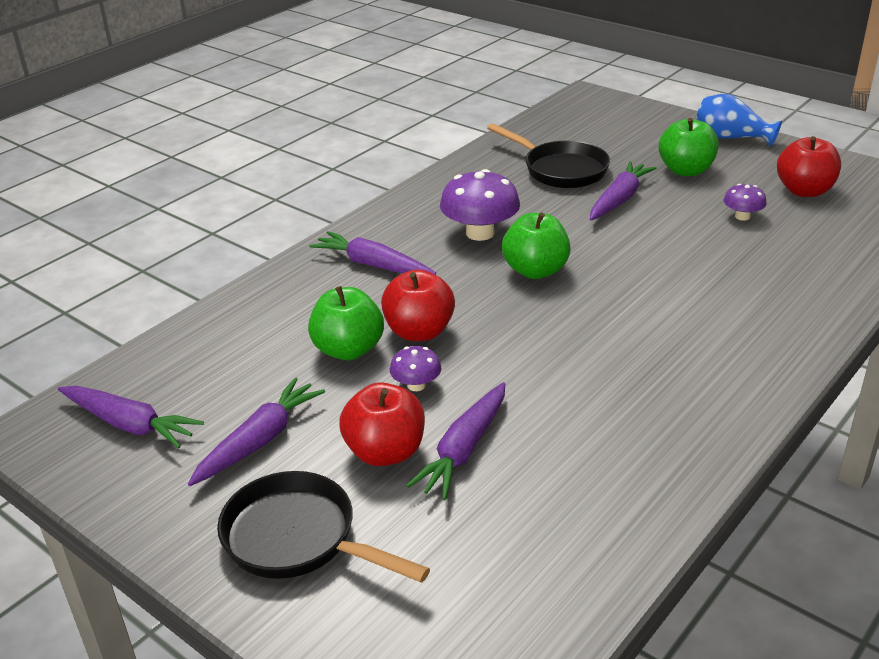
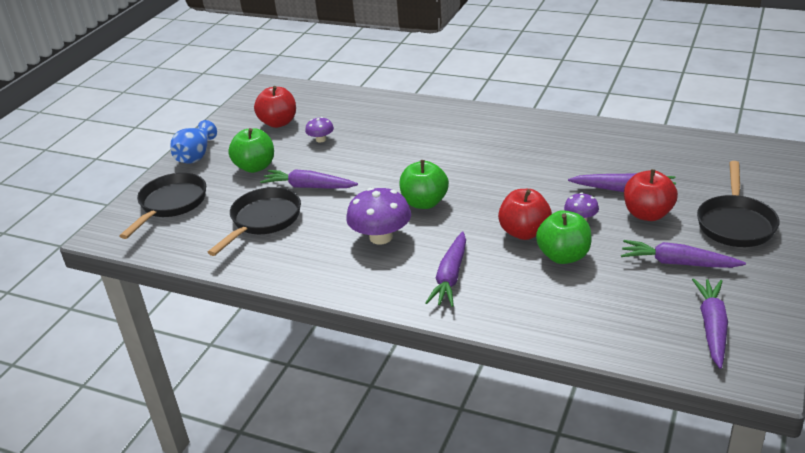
camera: 105 degrees left, 0 degrees up
none -> black pan [120,173,206,239]

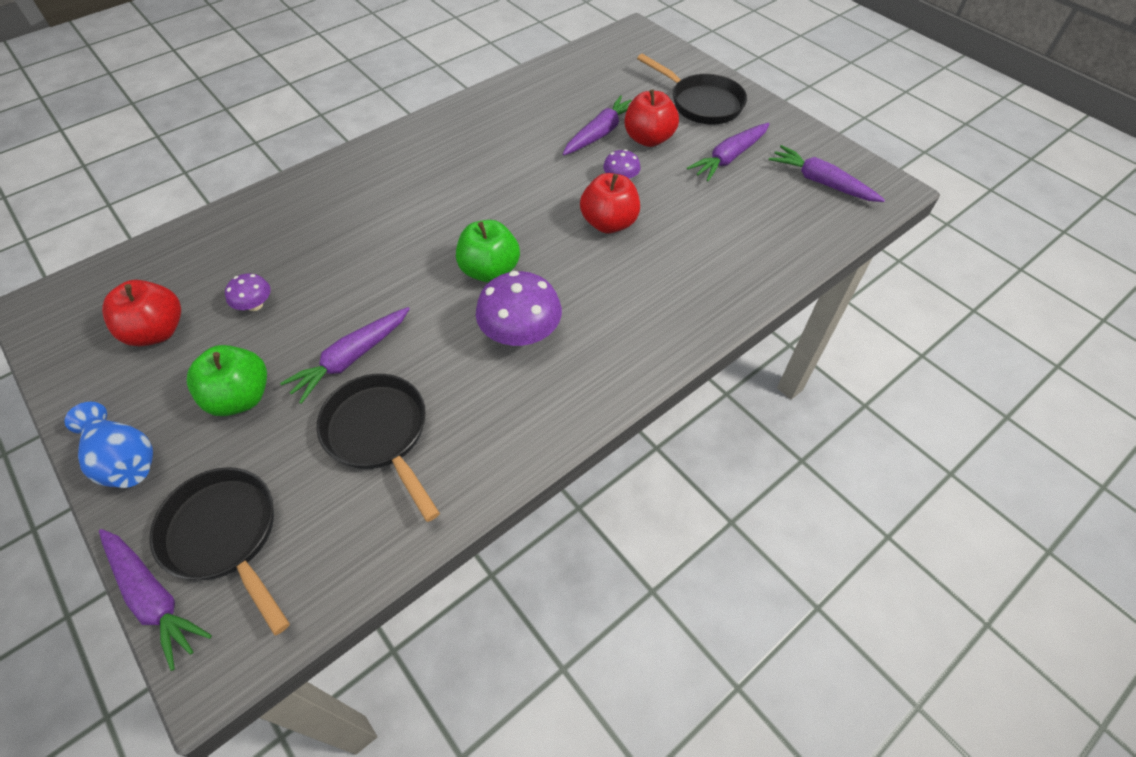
camera: 65 degrees left, 20 degrees up
purple carrot [425,231,466,307] -> purple carrot moved to [99,529,212,671]
green apple [536,210,592,264] -> none

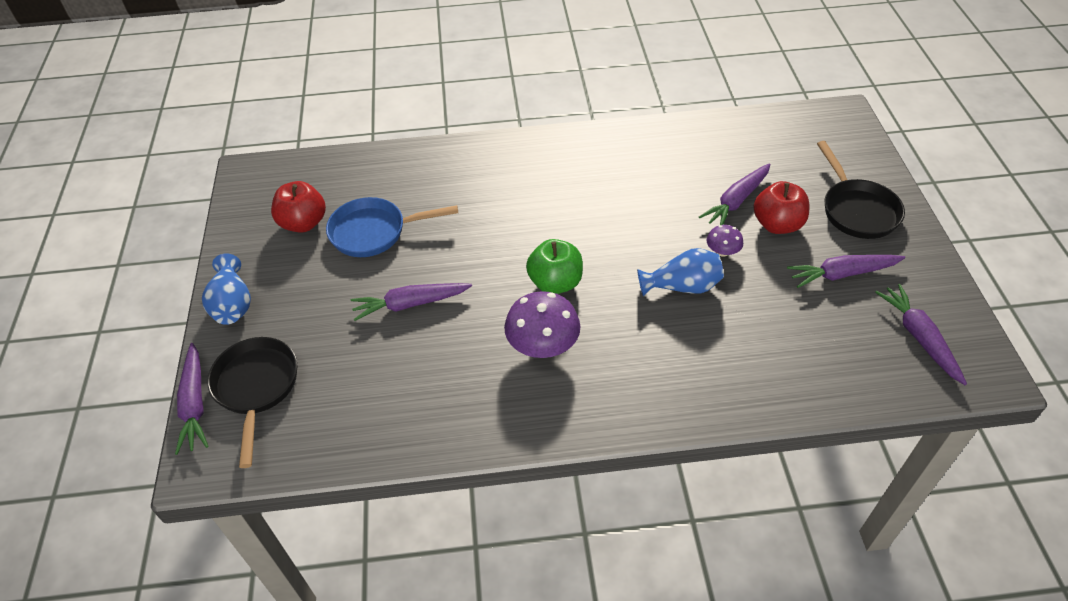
camera: 35 degrees right, 5 degrees down
green apple [187,345,267,416] -> none
purple mushroom [225,273,271,311] -> blue pan [326,197,458,257]
black pan [317,374,440,522] -> none
purple carrot [563,95,632,155] -> purple carrot turned 150 degrees clockwise [699,163,770,225]
red apple [580,173,640,233] -> blue vase [637,248,724,296]

